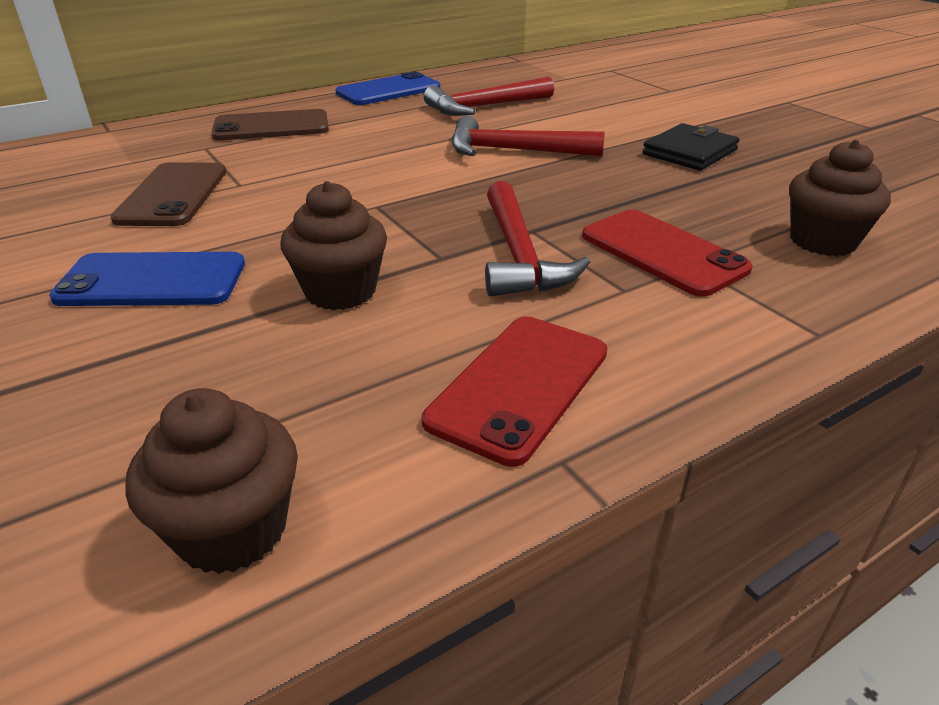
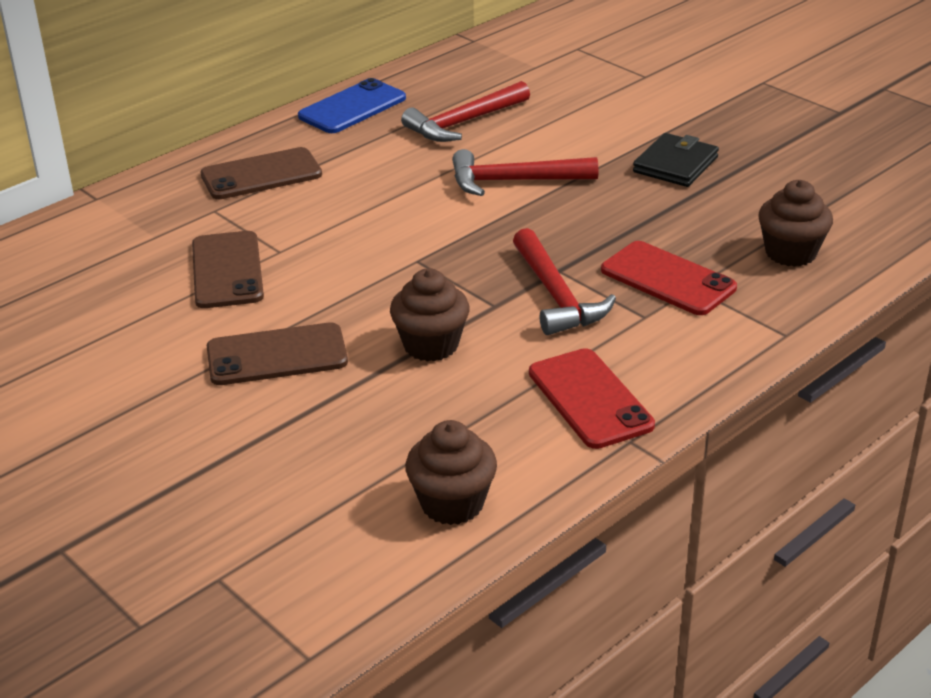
camera: 10 degrees left, 0 degrees up
blue phone [49,252,245,306] -> brown phone [207,322,348,385]
red phone [422,316,608,467] -> red phone turned 45 degrees counterclockwise [529,348,655,449]

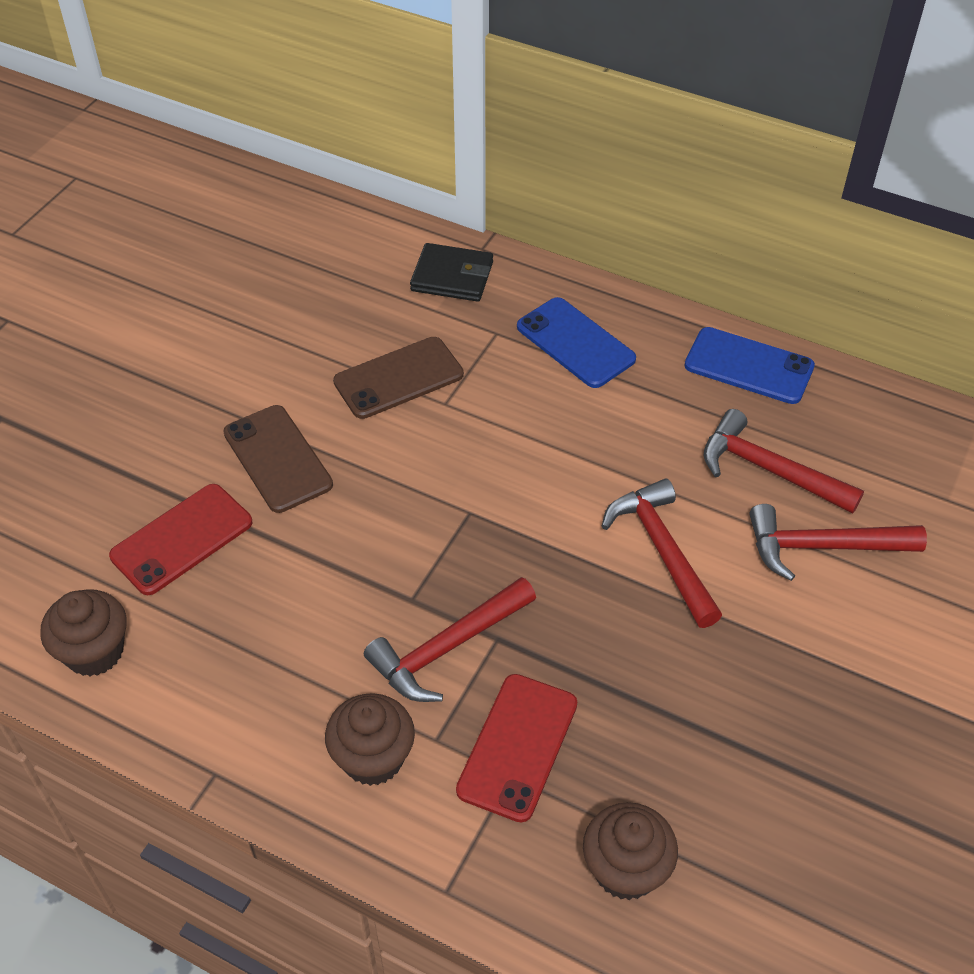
camera: 70 degrees right, 15 degrees up
brown phone [200,147,322,199] -> blue phone [517,297,636,388]
brown cupcake [390,268,469,362] -> brown cupcake moved to [325,693,415,786]
red phone [529,348,655,449] -> red phone moved to [109,484,252,595]
black wallet [633,133,719,187] -> black wallet moved to [410,243,493,302]
none -> red hammer [749,504,927,581]

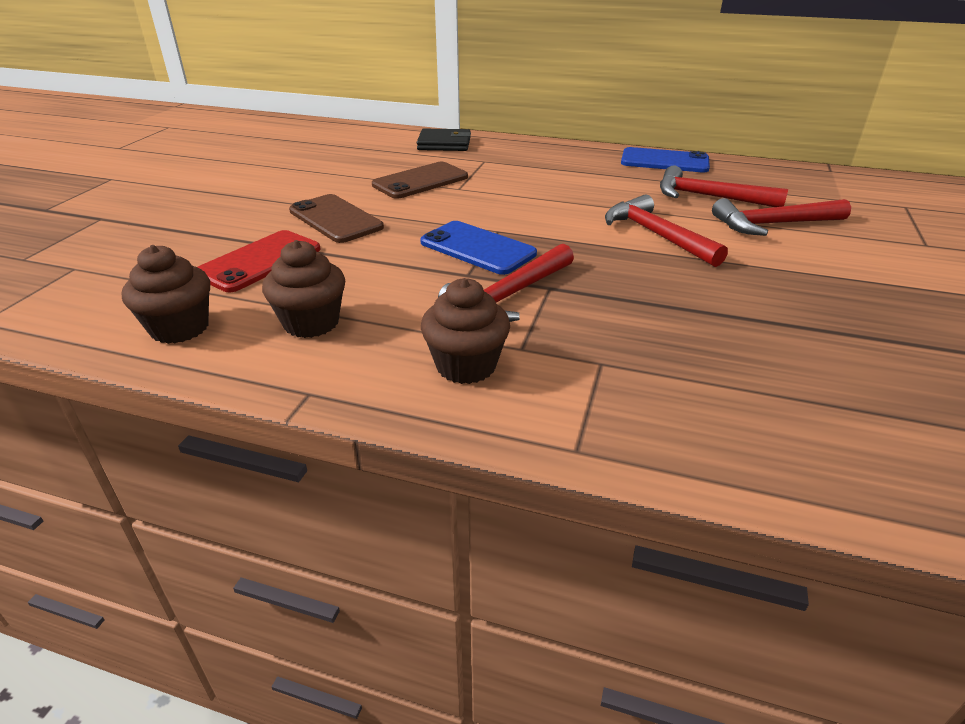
camera: 10 degrees left, 15 degrees down
red phone [456,674,577,822] -> none
blue phone [517,297,636,388] -> blue phone moved to [420,221,537,275]
brown cupcake [583,802,678,900] -> brown cupcake moved to [262,240,345,338]

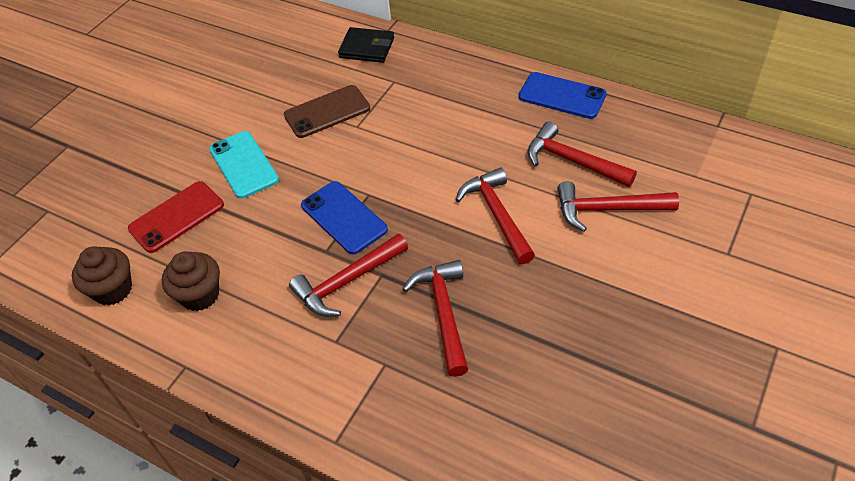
camera: 15 degrees right, 15 degrees up
brown phone [289,194,384,243] -> turquoise phone [209,131,279,199]
brown cupcake [421,278,510,384] -> none
none -> red hammer [403,260,468,377]

